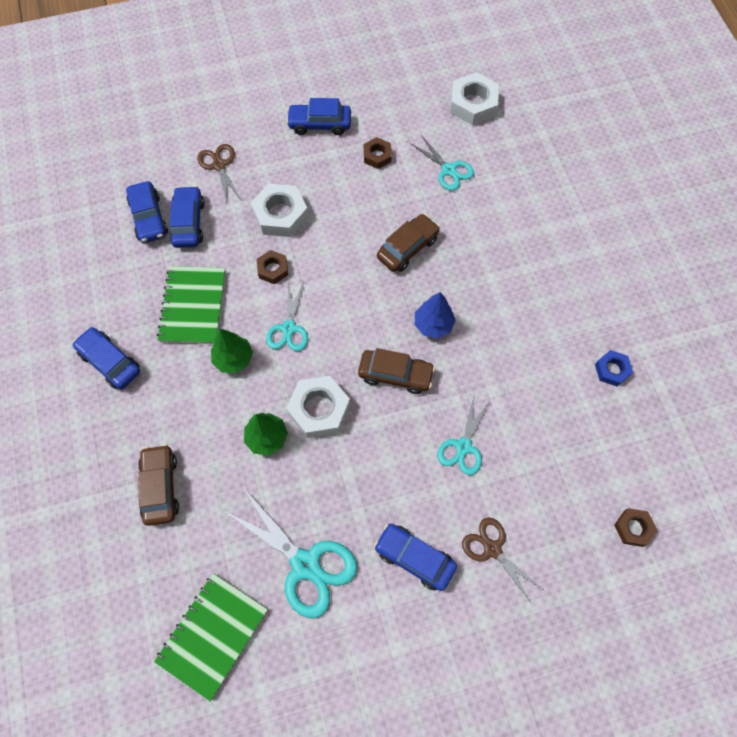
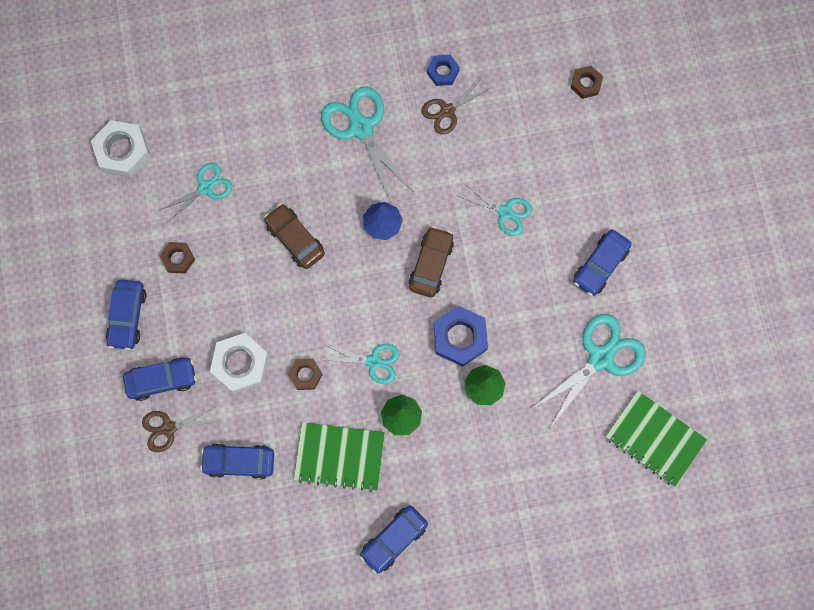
camera: 85 degrees left, 10 degrees up
blue car [126,181,168,243] -> blue car moved to [123,357,197,401]
brown car [138,444,179,526] -> none
white nut [286,376,350,438] -> blue nut [434,306,488,367]
brown scissors [462,517,542,601] -> brown scissors moved to [421,78,493,135]
none -> turquoise scissors [321,86,413,202]

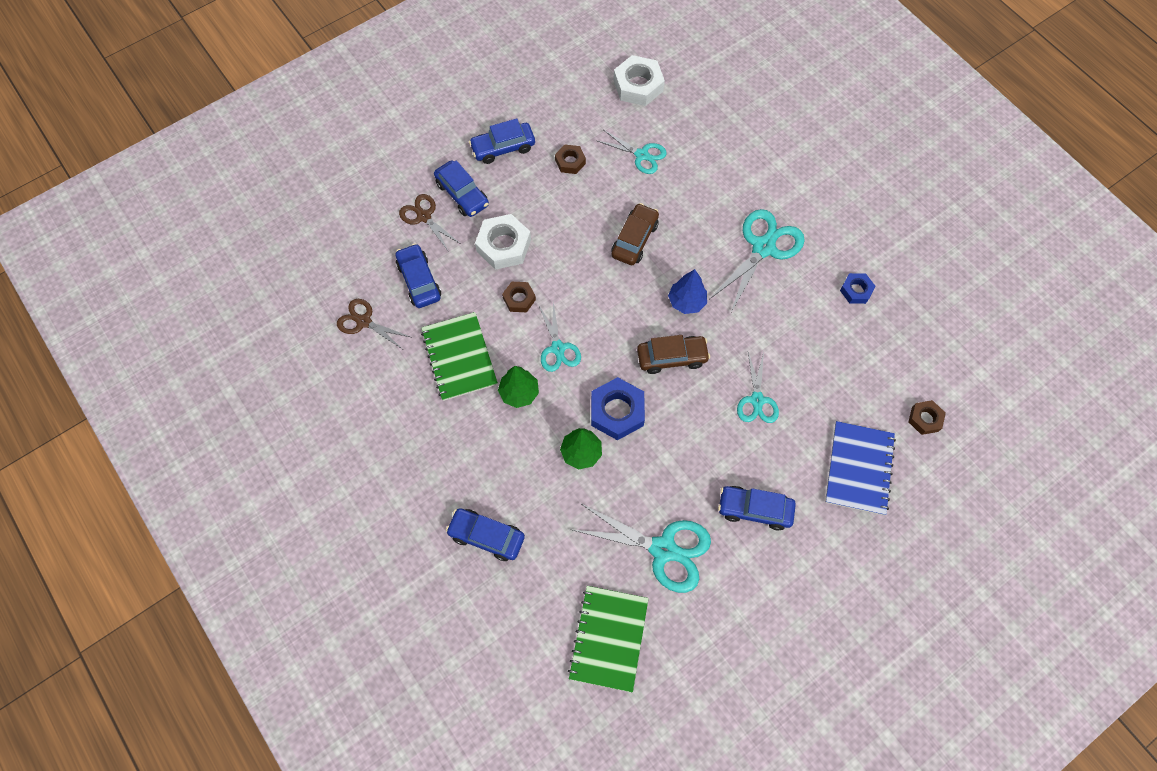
camera: 65 degrees right, 10 degrees down
blue car [360,506,428,574] -> blue car moved to [446,508,525,561]
brown scissors [421,78,493,135] -> brown scissors moved to [337,299,410,349]
none -> blue notebook [825,421,896,515]

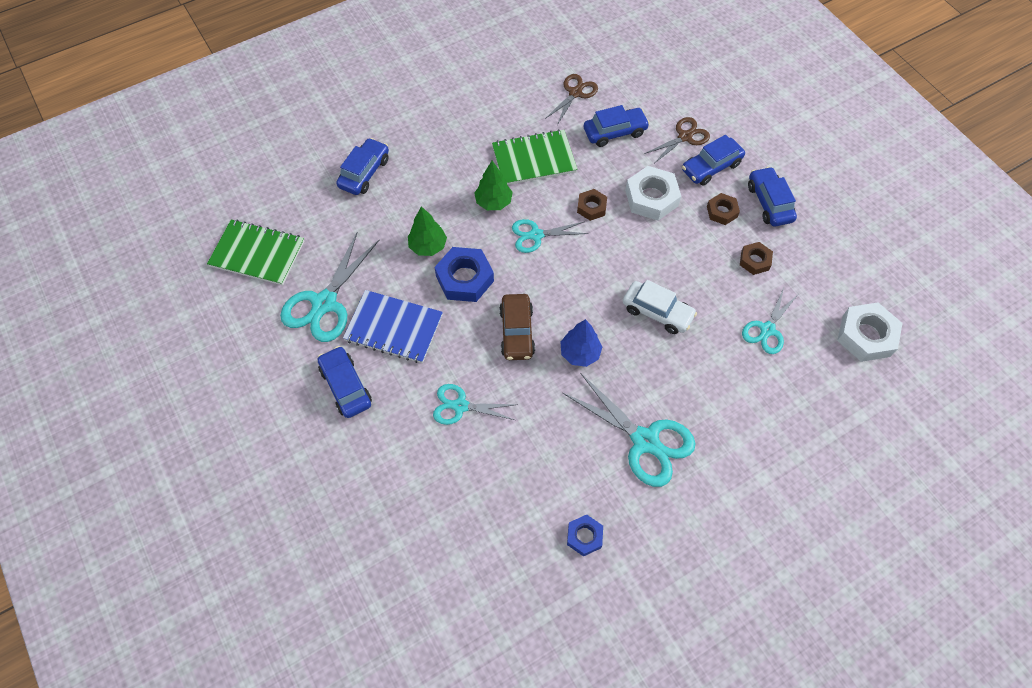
camera: 95 degrees right, 5 degrees down
brown car [611,203,659,265] -> white car [623,280,697,334]
blue car [718,486,796,530] -> blue car turned 45 degrees counterclockwise [318,346,372,418]
blue notebook [825,421,896,515] -> blue notebook moved to [343,290,443,363]
brown nut [909,400,946,435] -> brown nut moved to [707,193,740,225]

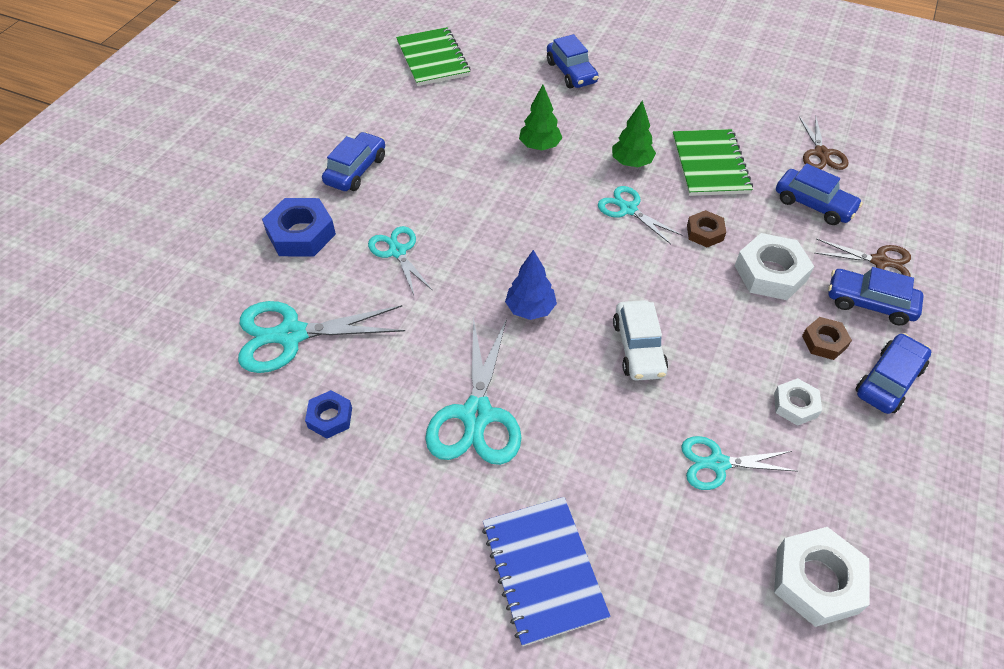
camera: 55 degrees right, 10 degrees down
turquoise scissors [280,232,379,342] -> turquoise scissors moved to [238,301,405,373]
blue car [336,138,389,195] -> blue car turned 75 degrees clockwise [547,34,599,88]
blue notebook [343,290,443,363] -> blue notebook moved to [482,497,610,646]
blue nut [435,247,494,302] -> blue nut moved to [262,198,336,257]
green notebook [492,129,578,185] -> green notebook turned 45 degrees clockwise [672,129,753,196]
brown car [499,294,535,360] -> none
brown scissors [545,74,598,125] -> brown scissors turned 90 degrees clockwise [799,115,848,170]
brown nut [740,242,773,275] -> white nut [774,378,822,426]

